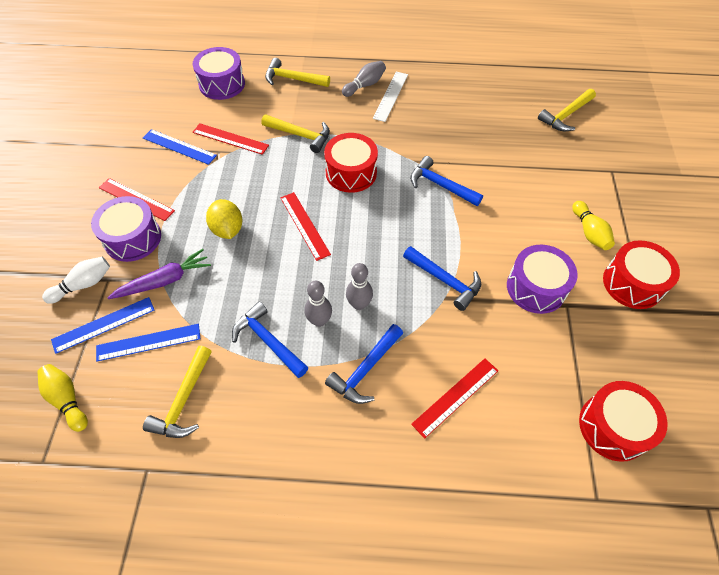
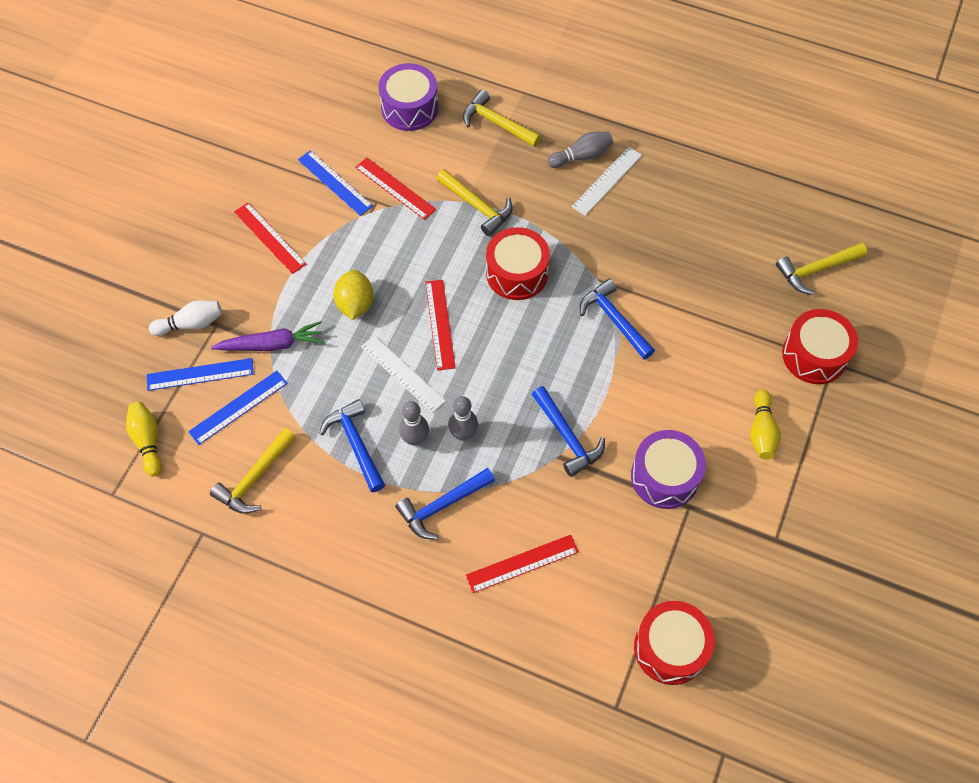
camera: 20 degrees right, 5 degrees up
purple drum [91,196,161,262] -> none
blue ruler [96,324,200,361] -> blue ruler turned 45 degrees counterclockwise [188,371,288,445]
red drum [603,240,680,309] -> red drum moved to [782,309,858,384]
none -> white ruler [361,335,446,413]

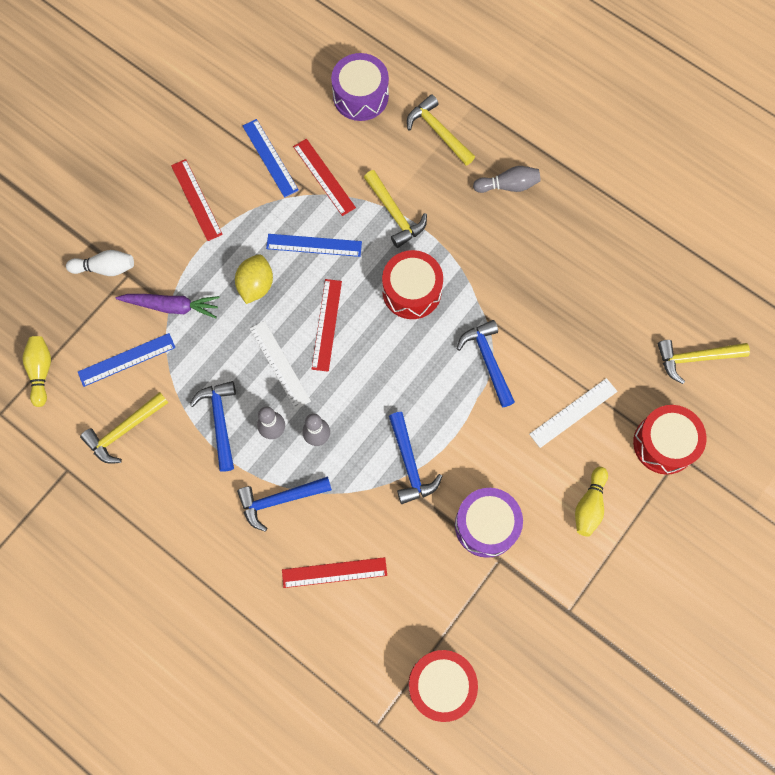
camera: 15 degrees right, 10 degrees up
blue ruler [147,358,254,391] -> blue ruler moved to [266,234,362,257]
white ruler [572,147,642,216] -> white ruler moved to [529,378,618,448]

